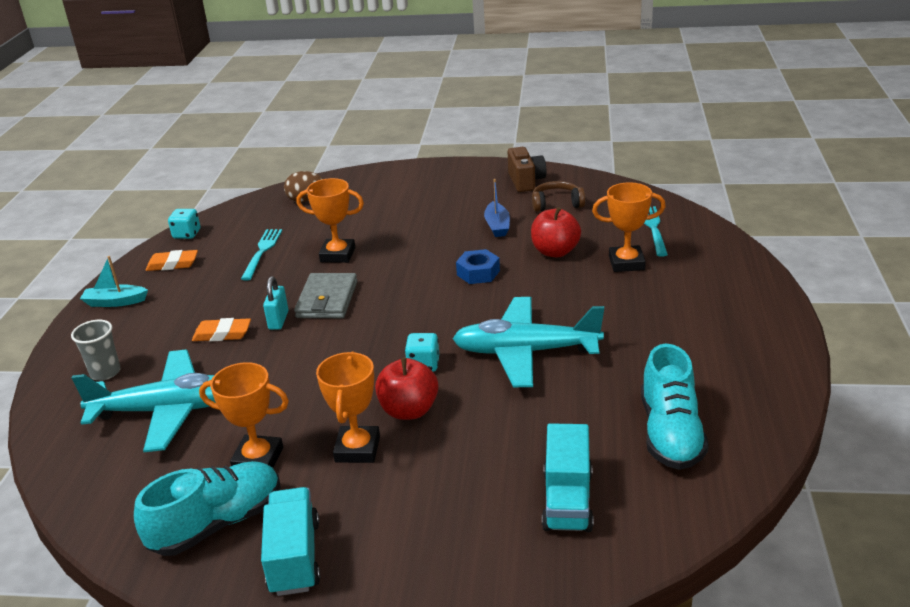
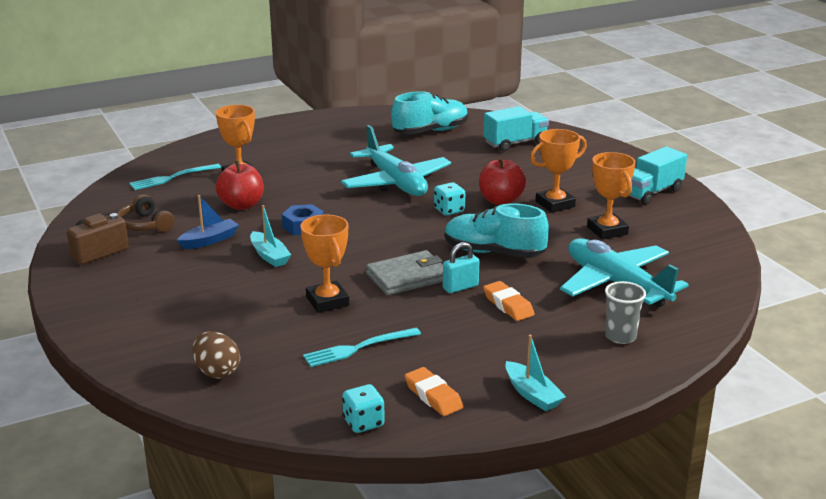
camera: 125 degrees left, 5 degrees down
turquoise shoe [134,461,281,556] -> turquoise shoe moved to [445,203,549,258]
none -> turquoise boat [250,205,291,267]

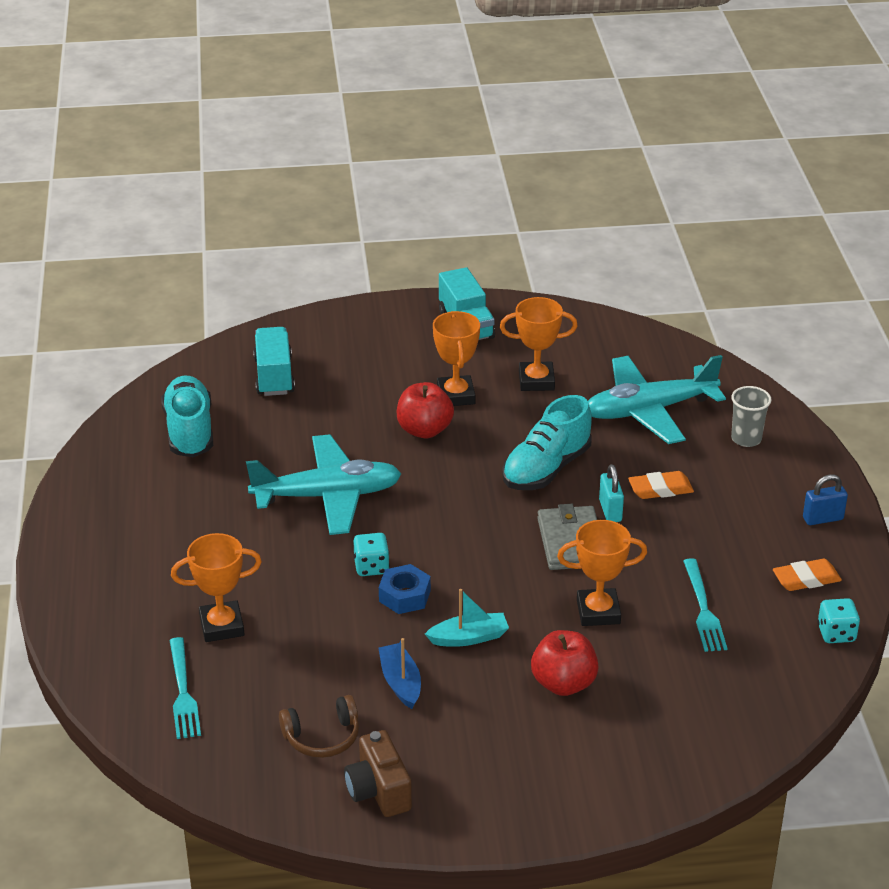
camera: 70 degrees left, 10 degrees up
brown egg [193,331,240,379] -> none
red apple [215,161,264,210] -> red apple moved to [531,630,599,696]
turquoise dice [434,182,465,215] -> turquoise dice moved to [353,533,390,576]
turquoise boat [505,335,566,411] -> blue padlock [803,475,848,525]

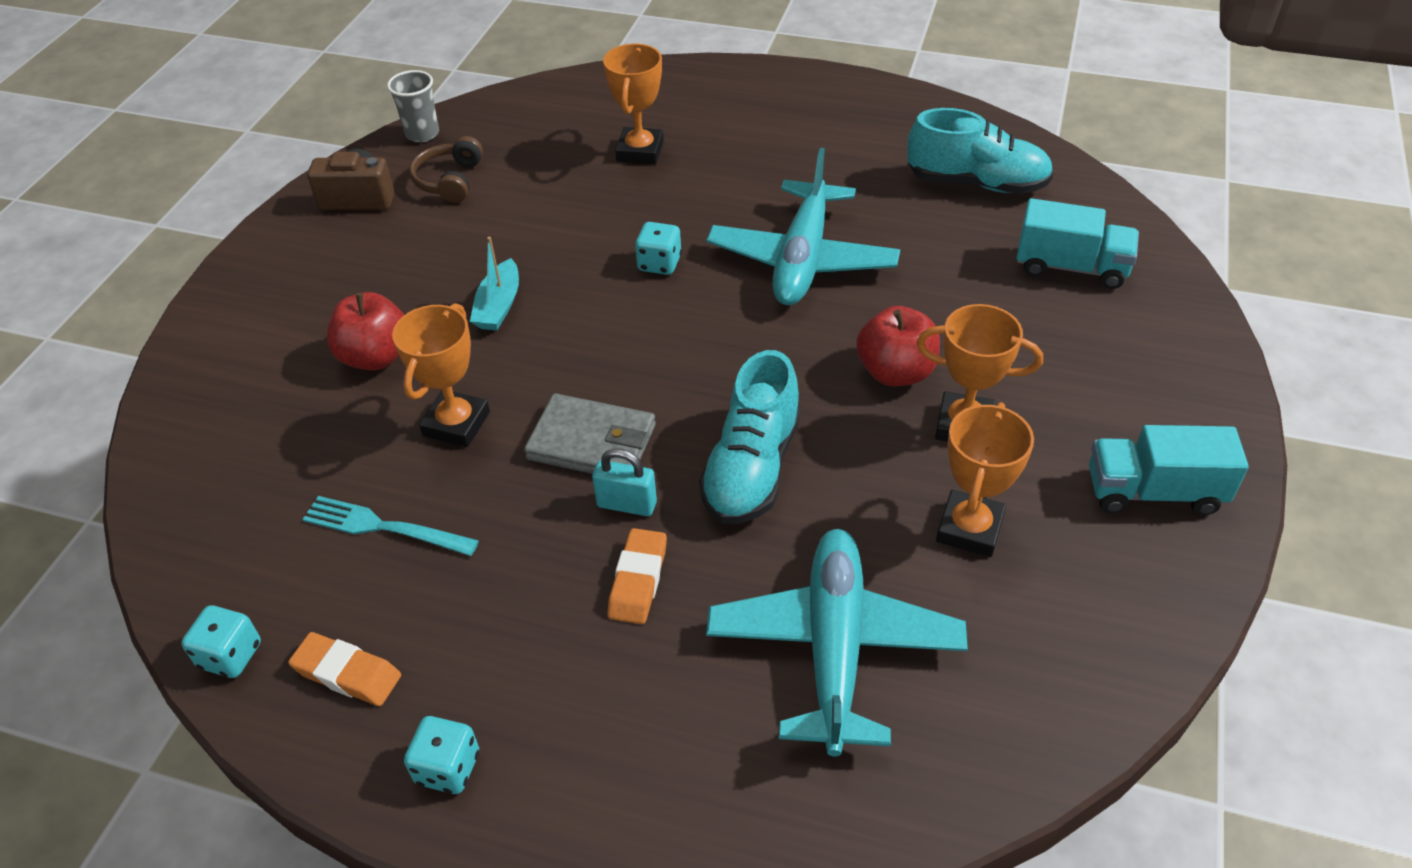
camera: 115 degrees right, 10 degrees up
turquoise fork [170,637,201,739] -> none
blue boat [378,638,421,709] -> none
blue nut [379,564,431,614] -> none
turquoise shoe [502,395,592,490] -> turquoise shoe turned 135 degrees counterclockwise [699,350,801,524]
grey cup [731,386,771,447] -> grey cup moved to [387,70,439,142]
orange eraser [773,559,842,591] -> orange eraser turned 75 degrees counterclockwise [288,632,401,706]
blue padlock [803,475,848,525] -> turquoise dice [404,716,479,794]

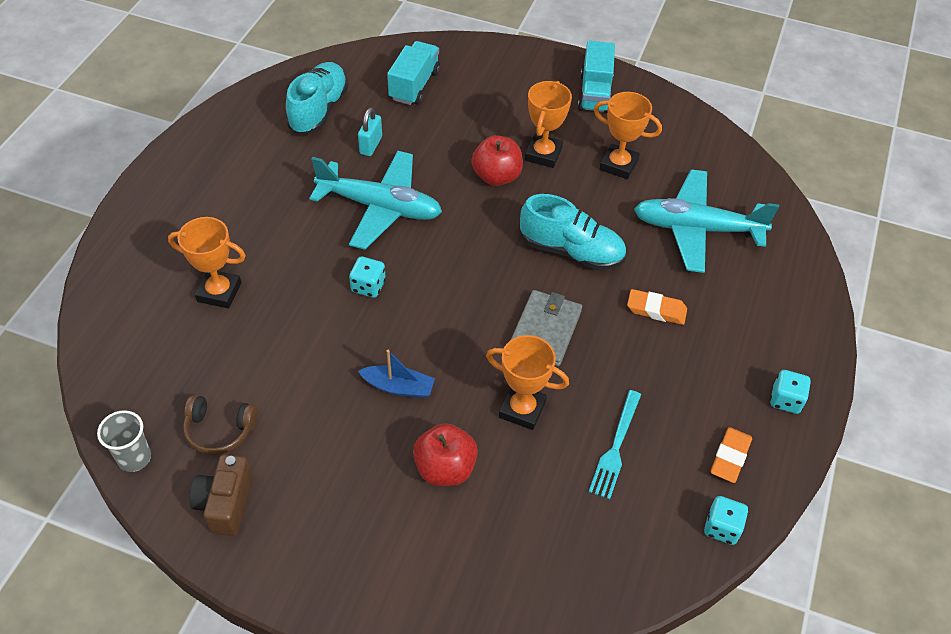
camera: 90 degrees left, 5 degrees up
turquoise boat [470,237,519,331] -> blue boat [358,350,435,398]
turquoise padlock [592,448,657,516] -> turquoise padlock moved to [358,108,382,156]

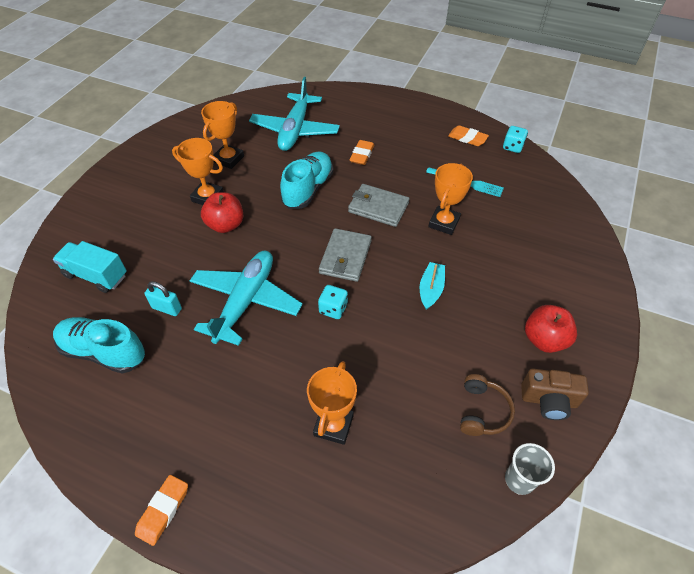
camera: 85 degrees left, 0 degrees up
blue boat [358,350,435,398] -> turquoise boat [420,262,445,310]
red apple [413,423,478,486] -> red apple moved to [525,305,577,353]
turquoise truck [578,41,615,113] -> none
turquoise dice [770,370,811,414] -> none
none -> orange eraser [135,475,188,546]
none -> grey wallet [319,228,372,282]

